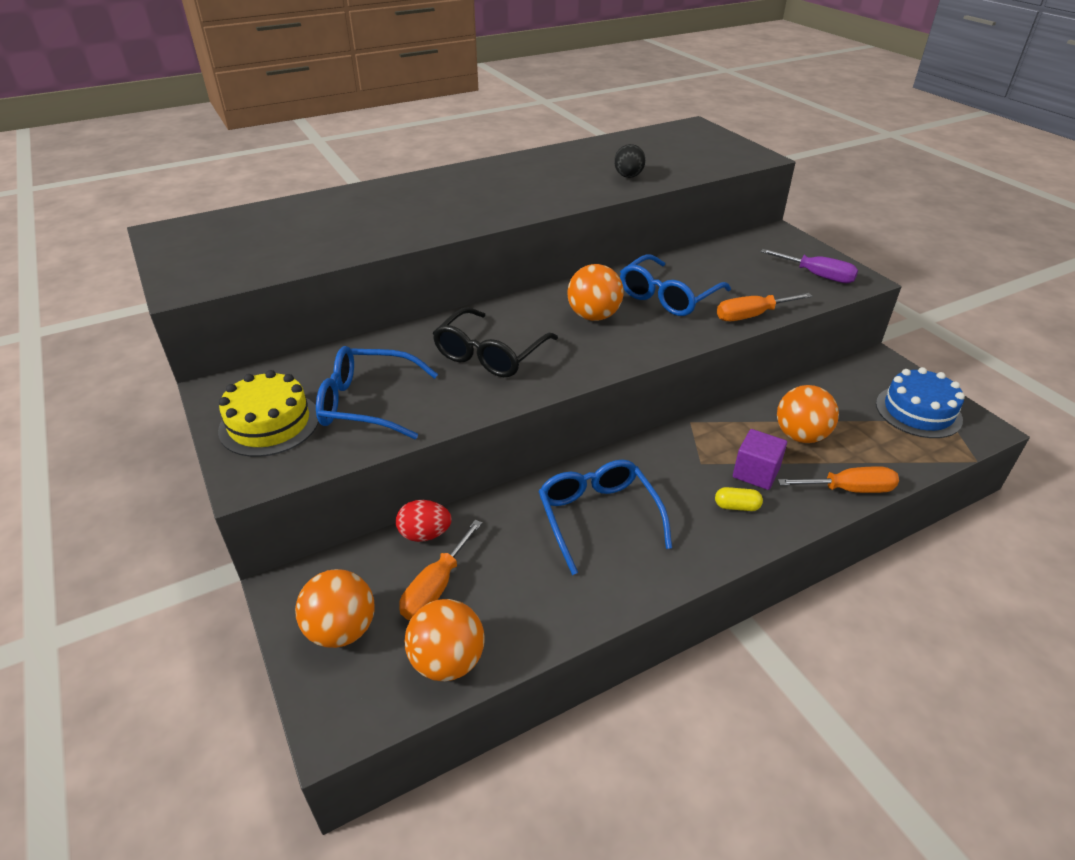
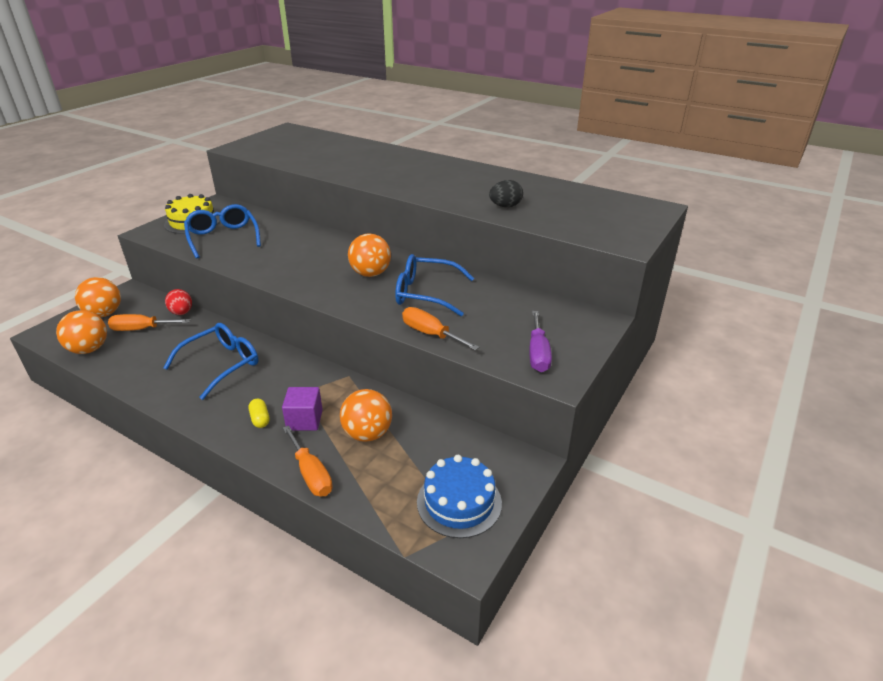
camera: 60 degrees right, 5 degrees down
black glasses [433,307,558,377] -> none

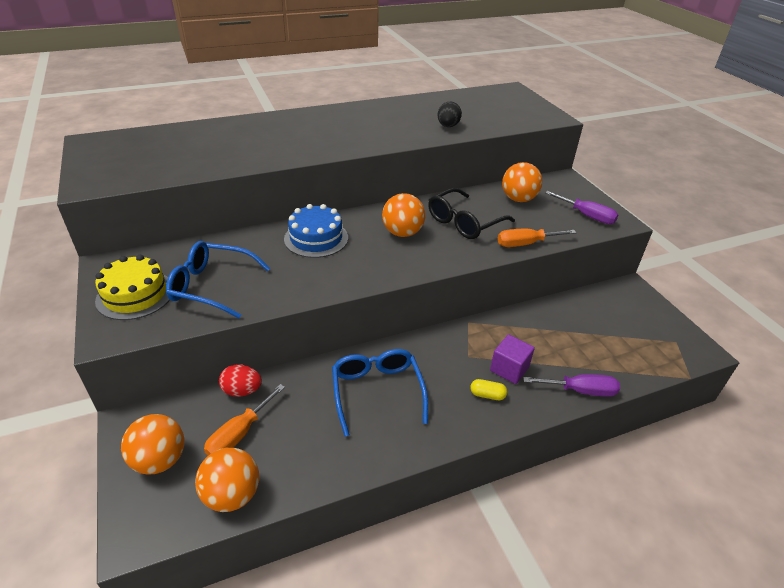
camera: 55 degrees left, 5 degrees up
orange screwdriver [283,425,333,497] -> purple screwdriver [523,374,620,397]
orange ball [340,389,392,442] -> orange ball moved to [502,162,543,202]
blue glasses [395,254,474,316] -> black glasses [428,188,515,239]
blue cake [417,455,502,538] -> blue cake moved to [284,204,348,258]

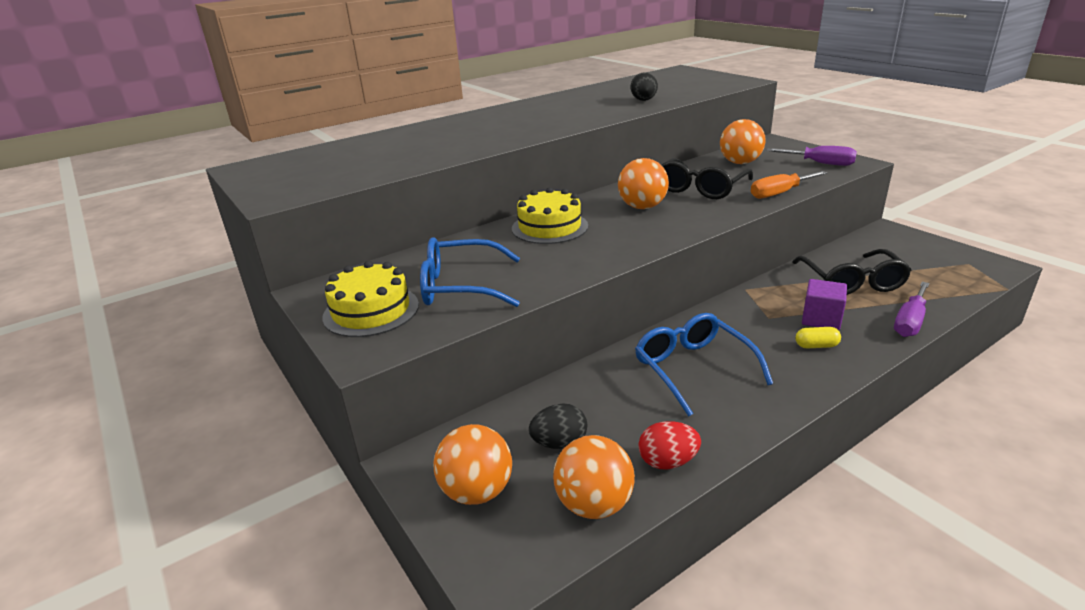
camera: 10 degrees left, 10 degrees down
orange screwdriver [204,384,285,456] -> black egg [529,403,587,449]
red egg [219,364,262,397] -> red egg moved to [638,421,701,470]
blue cake [284,204,348,258] -> yellow cake [512,187,588,244]
purple screwdriver [523,374,620,397] -> purple screwdriver turned 135 degrees clockwise [894,282,929,337]
none -> black glasses [793,249,912,295]

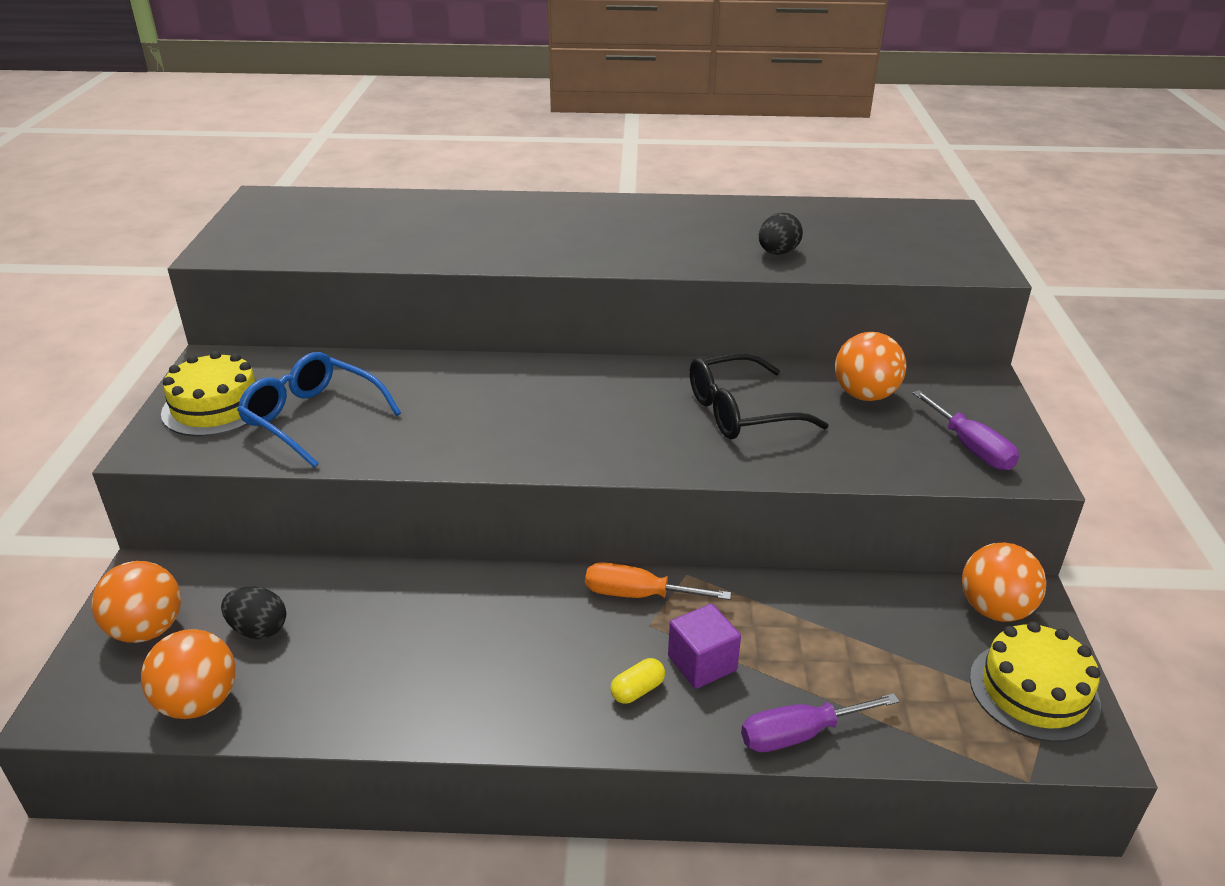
camera: 35 degrees right, 5 degrees up
yellow cake [512,187,588,244] -> yellow cake moved to [970,621,1101,742]
orange ball [618,158,669,209] -> orange ball moved to [962,543,1046,622]
blue glasses [635,313,773,417] -> none
red egg [638,421,701,470] -> none
orange screwdriver [751,171,827,199] -> orange screwdriver moved to [585,562,731,600]
black glasses [793,249,912,295] -> none
yellow capsule [795,327,841,349] -> yellow capsule turned 75 degrees counterclockwise [610,658,665,704]

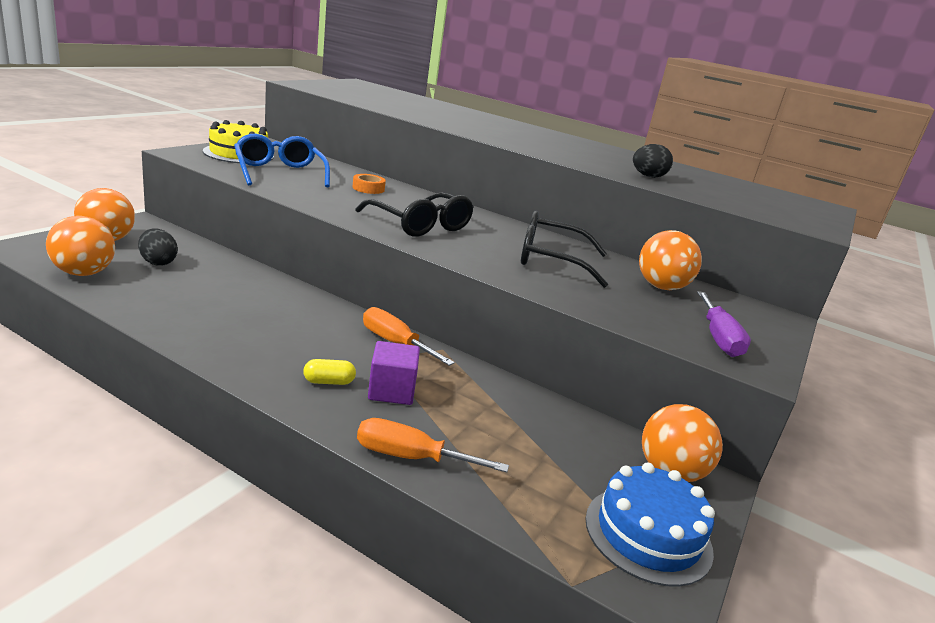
camera: 25 degrees right, 10 degrees down
purple screwdriver [741,693,900,752] -> orange screwdriver [357,418,509,473]
yellow cake [970,621,1101,742] -> blue cake [585,463,715,587]
none -> orange tape [353,174,386,194]
none -> black glasses [355,192,474,237]

